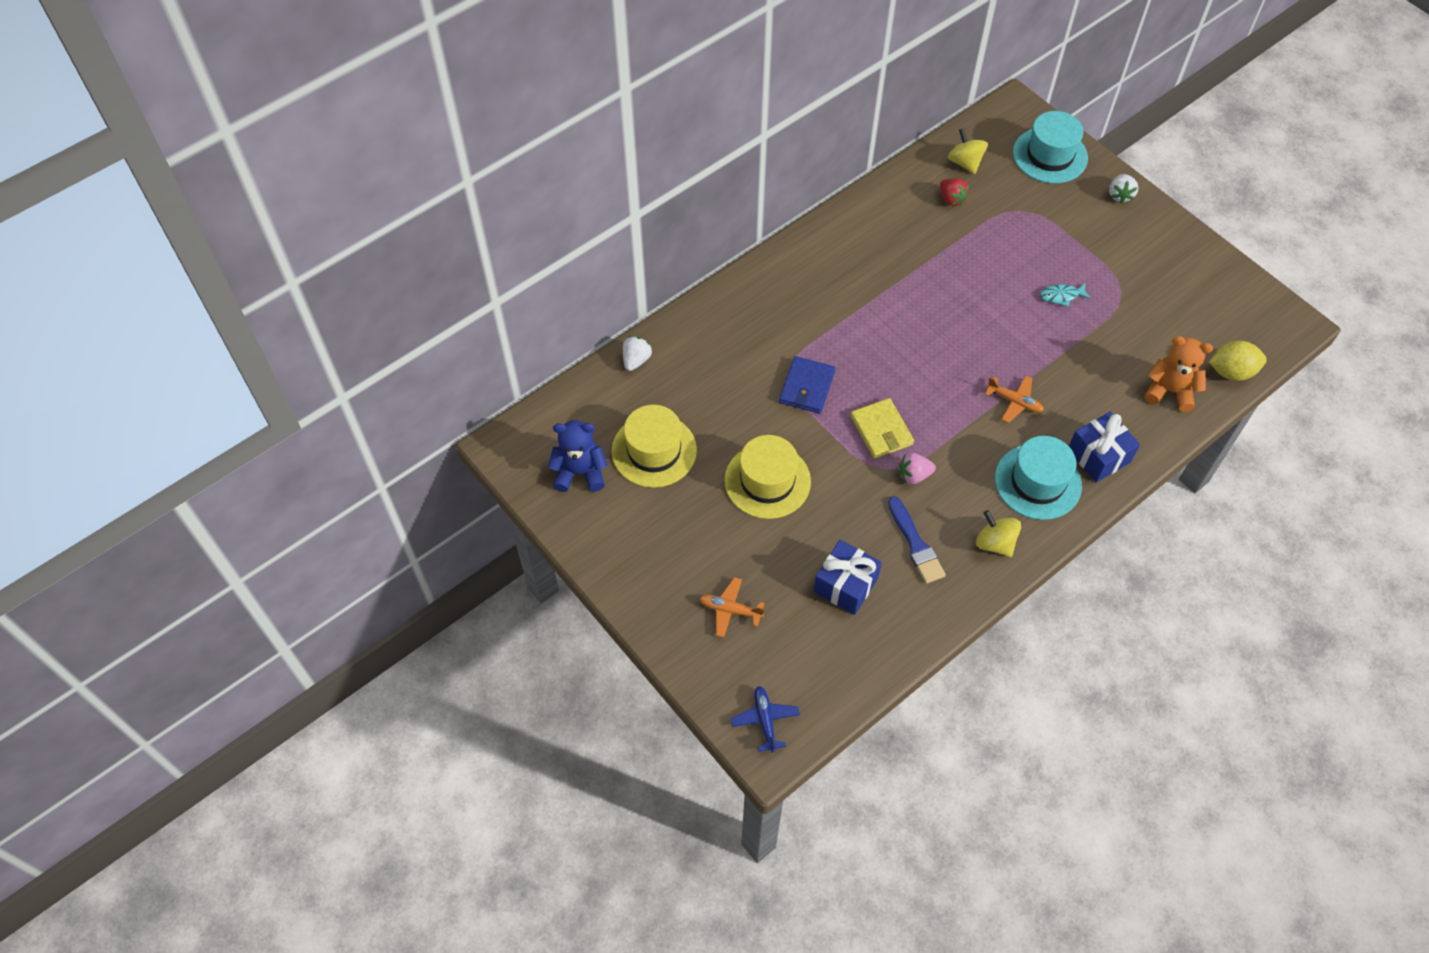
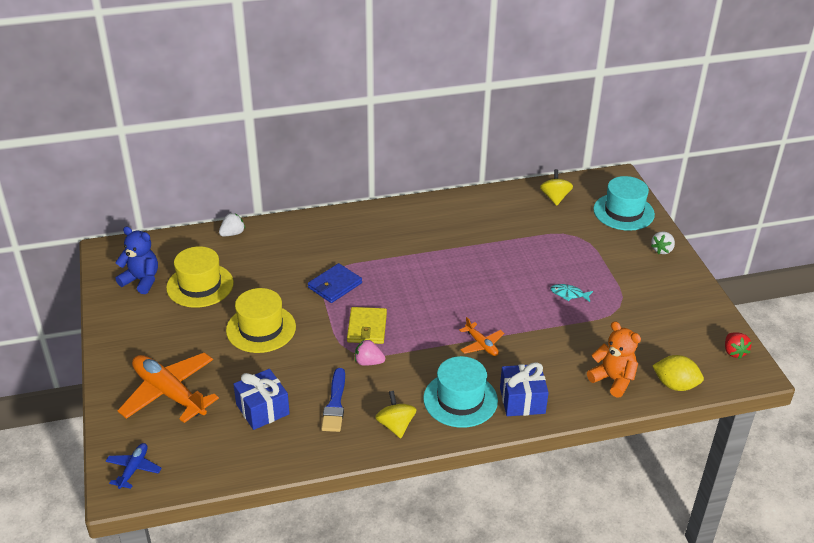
camera: 25 degrees right, 20 degrees down
orange plane [699,577,765,637] -> orange plane [118,352,219,423], size x2.03
red strawberry [940,179,969,206] -> red strawberry moved to [725,332,751,359]

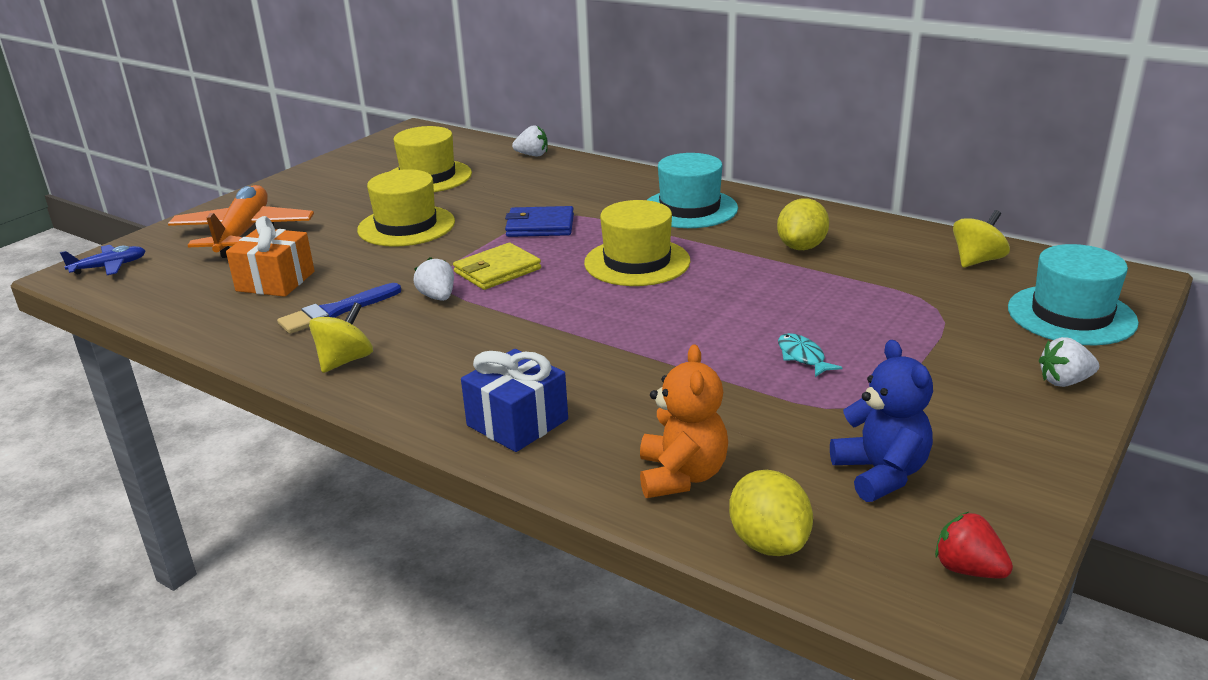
camera: 50 degrees right, 10 degrees down
blue teddy bear [115,226,158,294] -> blue teddy bear moved to [830,340,933,502]
blue gift [233,369,290,430] -> orange gift [226,216,315,297]
pink strawberry [355,340,385,366] -> white strawberry [414,257,454,301]
turquoise hat [423,356,498,428] -> turquoise hat moved to [647,153,738,228]
orange plane [459,317,504,356] -> none
red strawberry [725,332,751,359] -> red strawberry turned 90 degrees clockwise [935,512,1013,578]
none -> yellow hat [584,200,690,286]
none -> yellow lemon [777,198,829,250]

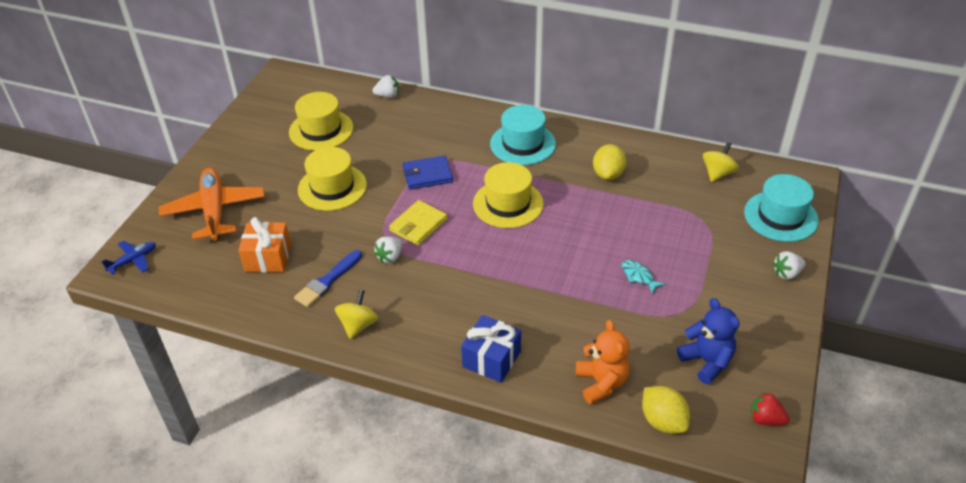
camera: 15 degrees left, 15 degrees up
white strawberry [414,257,454,301] -> white strawberry turned 105 degrees counterclockwise [374,237,402,263]

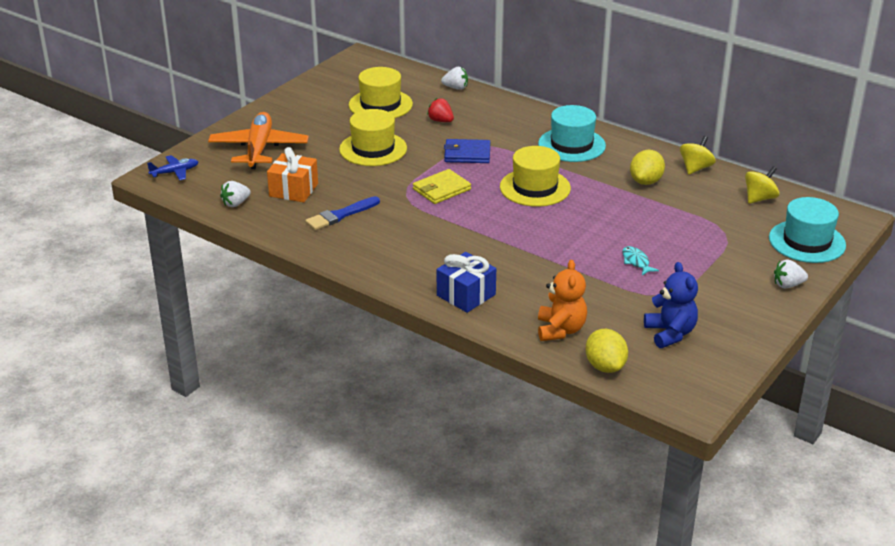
camera: 15 degrees right, 10 degrees down
yellow spinning top [335,290,378,339] -> yellow spinning top moved to [680,136,716,175]
white strawberry [374,237,402,263] -> white strawberry moved to [220,181,251,207]
red strawberry [751,392,790,425] -> red strawberry moved to [427,98,454,122]

